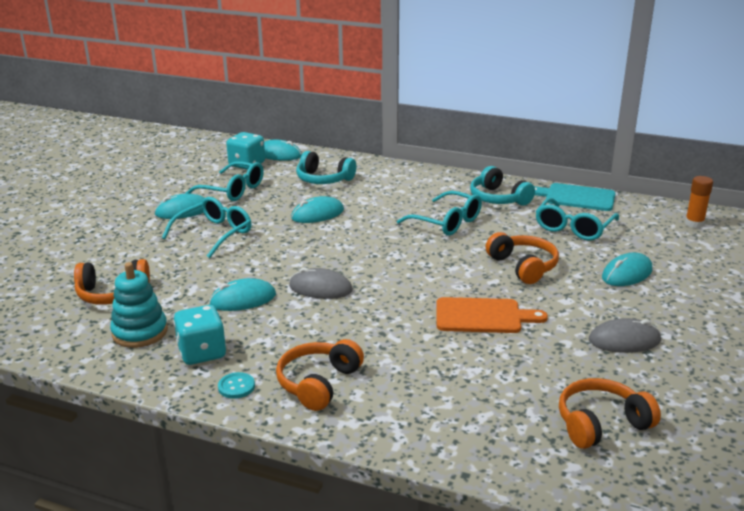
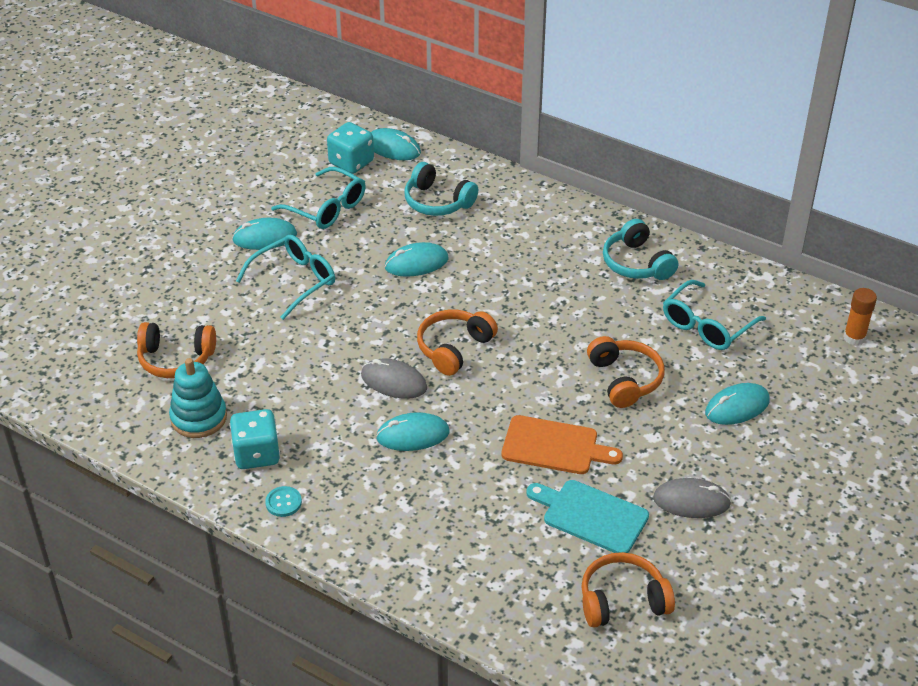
camera: 10 degrees right, 15 degrees up
turquoise mouse [209,278,276,311] -> turquoise mouse moved to [376,412,450,451]
orange headphones [276,339,364,411] -> orange headphones moved to [417,310,498,376]
turquoise glasses [397,191,482,236] -> none
turquoise cutting board [534,183,616,211] -> turquoise cutting board moved to [526,480,649,553]

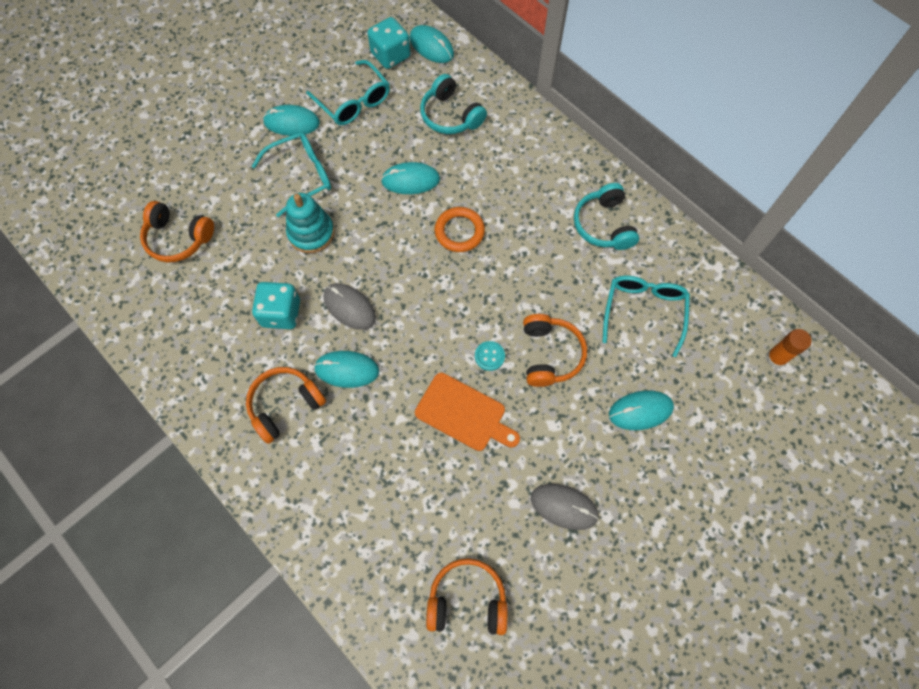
camera: 15 degrees right, 25 degrees up
turquoise stacking toy [169,358,227,438] -> turquoise stacking toy moved to [286,193,334,253]
turquoise dice [229,409,280,469] -> turquoise dice moved to [252,282,300,329]
turquoise button [265,486,302,517] -> turquoise button moved to [475,341,505,371]
orange headphones [417,310,498,376] -> orange headphones moved to [246,367,326,444]
turquoise cutting board [526,480,649,553] -> none
turquoise glasses [663,280,766,350] -> turquoise glasses turned 135 degrees clockwise [602,276,690,357]
none -> orange ring [435,207,485,252]

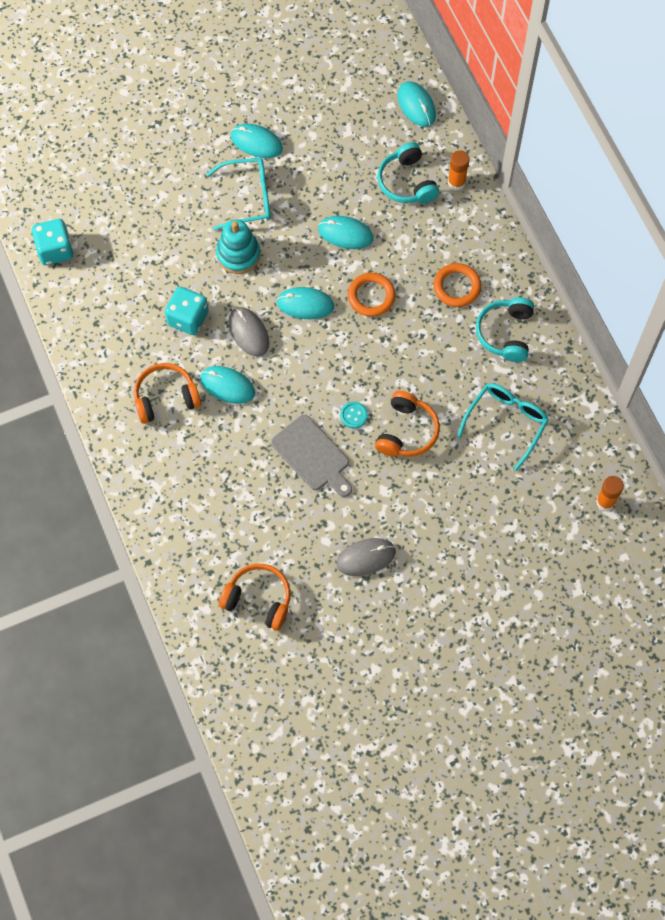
camera: 20 degrees right, 0 degrees up
orange headphones [140,201,214,262] -> none
turquoise glasses [306,60,390,125] -> none
turquoise dice [368,17,410,69] -> turquoise dice moved to [32,219,73,265]
orange cutting board [415,373,520,451] -> grey cutting board [271,414,352,497]
grey mouse [531,484,599,530] -> grey mouse turned 60 degrees counterclockwise [337,538,396,576]
turquoise mouse [609,391,674,430] -> turquoise mouse moved to [276,287,334,319]
none -> orange ring [433,263,481,307]
none -> orange glue stick [448,150,470,191]

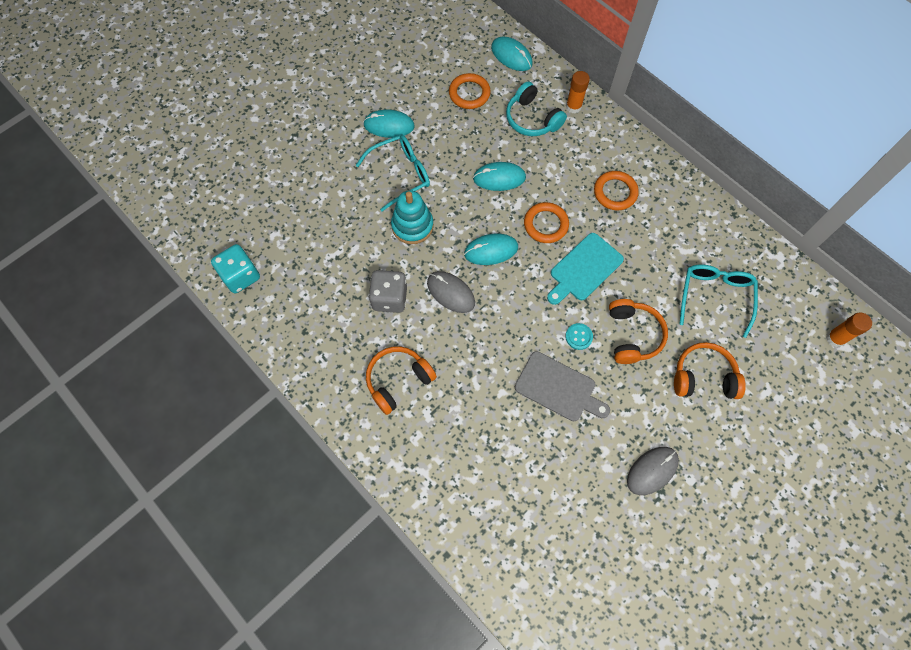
camera: 20 degrees left, 0 degrees up
turquoise dice [165,287,209,335] -> grey dice [369,270,407,313]
turquoise mouse [200,366,255,404] -> none
orange headphones [219,564,291,631] -> orange headphones moved to [674,342,746,399]
turquoise headphones [476,297,534,362] -> none
none -> orange ring [449,73,491,109]
none -> turquoise cutting board [547,233,624,305]

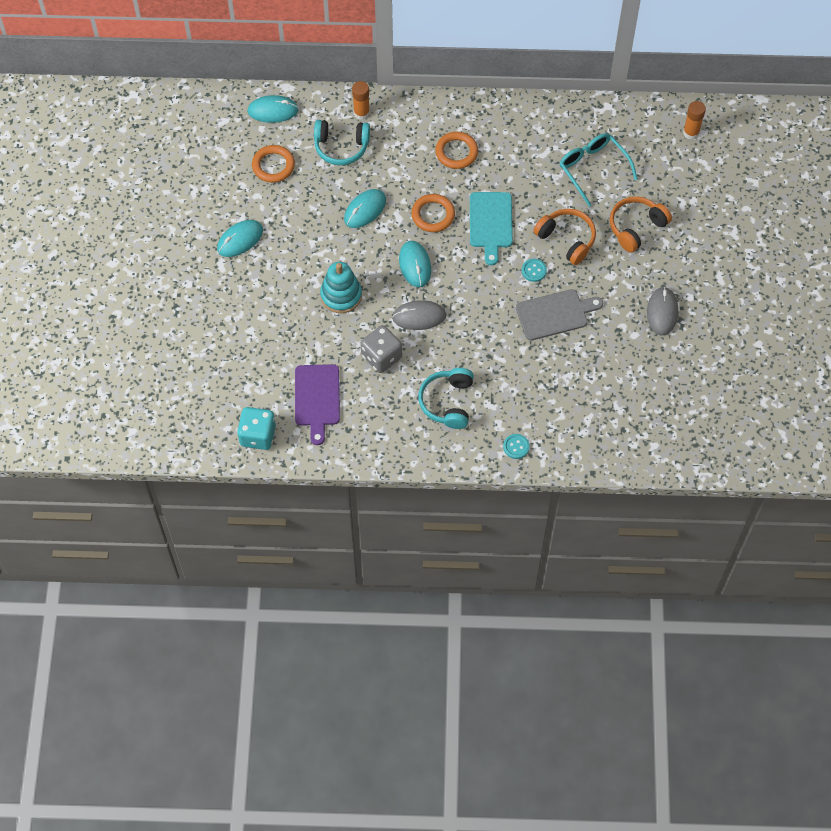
camera: 45 degrees left, 5 degrees down
turquoise glasses [356,135,430,211] -> none
orange headphones [366,346,437,415] -> turquoise headphones [418,368,474,429]
turquoise mouse [464,233,518,265] -> turquoise mouse turned 45 degrees counterclockwise [399,241,431,287]
none -> purple cutting board [295,364,340,445]
none -> turquoise button [503,434,530,459]

